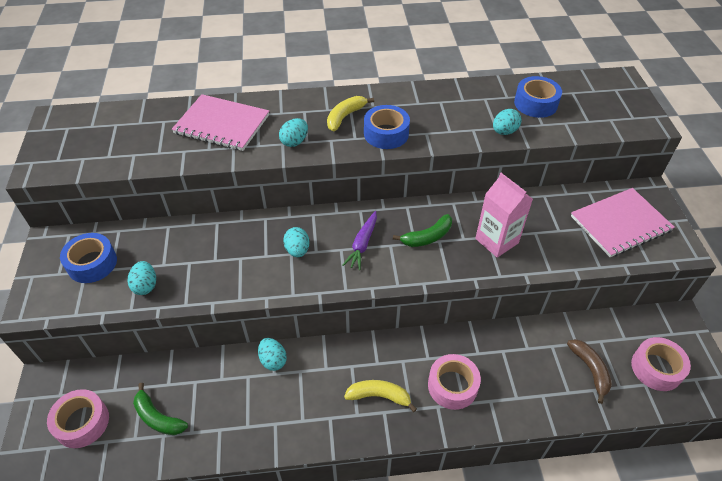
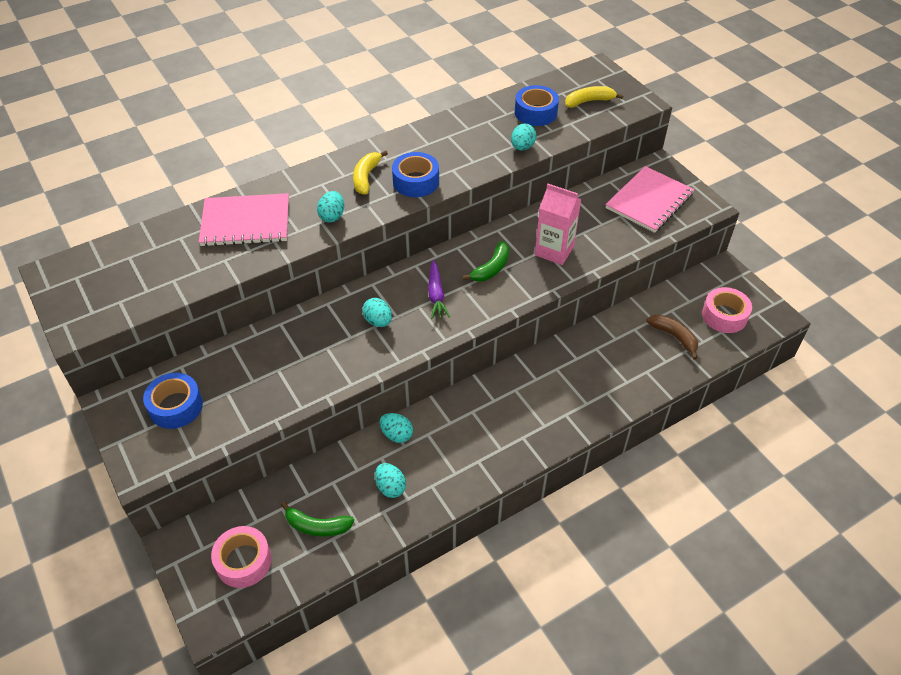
camera: 25 degrees left, 0 degrees up
turquoise egg [128,261,156,295] -> turquoise egg moved to [375,463,406,498]
yellow banana [344,380,417,412] -> yellow banana moved to [565,86,624,108]
pink tape [428,354,481,410] -> none

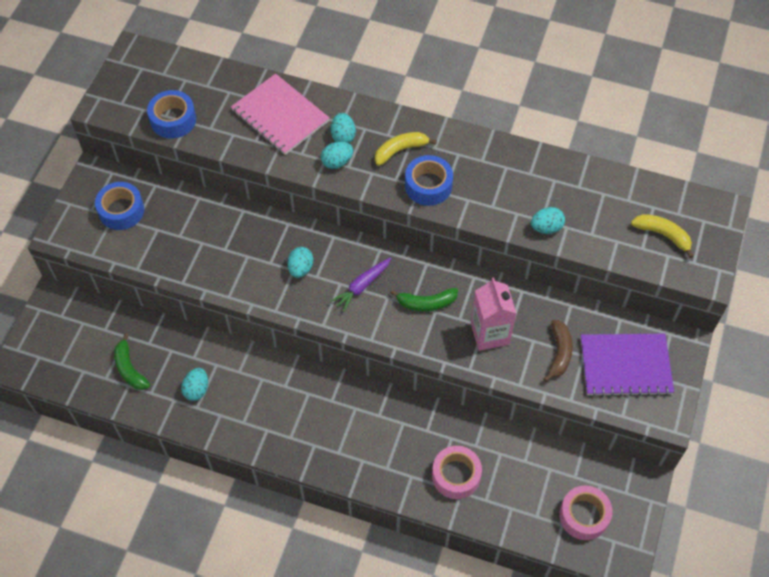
camera: 50 degrees right, 10 degrees up
pink tape [211,526,272,588] -> pink tape moved to [432,446,482,499]
turquoise egg [379,413,413,443] -> turquoise egg moved to [331,113,356,143]
blue tape [515,85,559,126] -> blue tape moved to [147,90,196,139]
pink notebook [605,166,694,233] -> purple notebook [581,334,674,397]
brown banana [647,314,698,360] -> brown banana moved to [543,320,573,382]

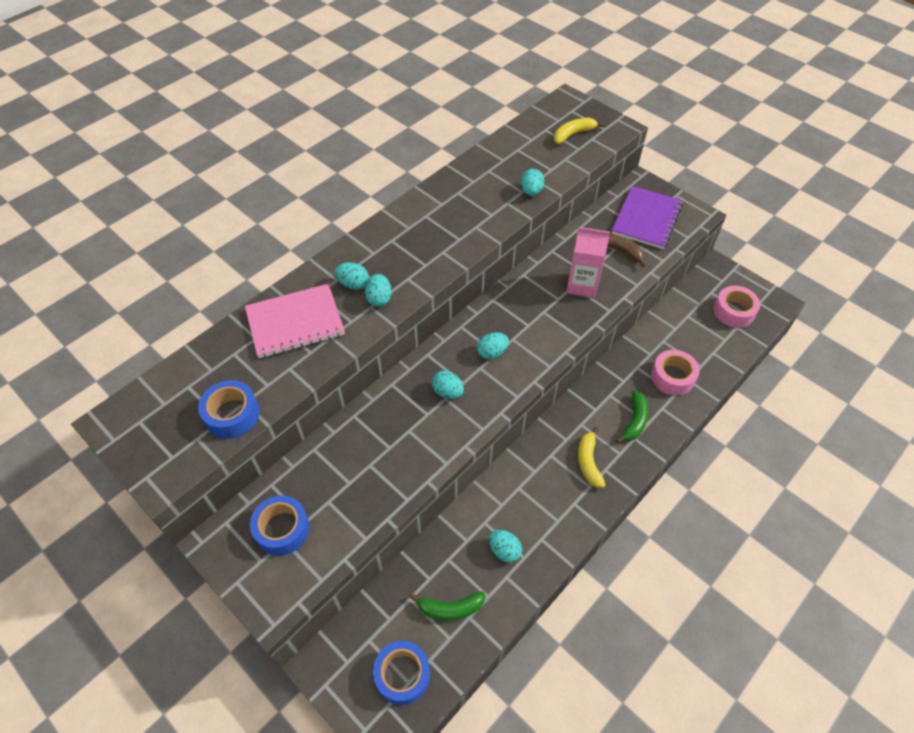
camera: 65 degrees left, 5 degrees down
purple carrot [331,257,391,312] -> turquoise egg [477,332,509,359]
yellow banana [375,132,437,166] -> yellow banana moved to [578,427,605,488]
green banana [390,288,458,312] -> green banana moved to [616,391,649,443]
blue tape [405,155,453,206] -> blue tape moved to [373,641,430,705]

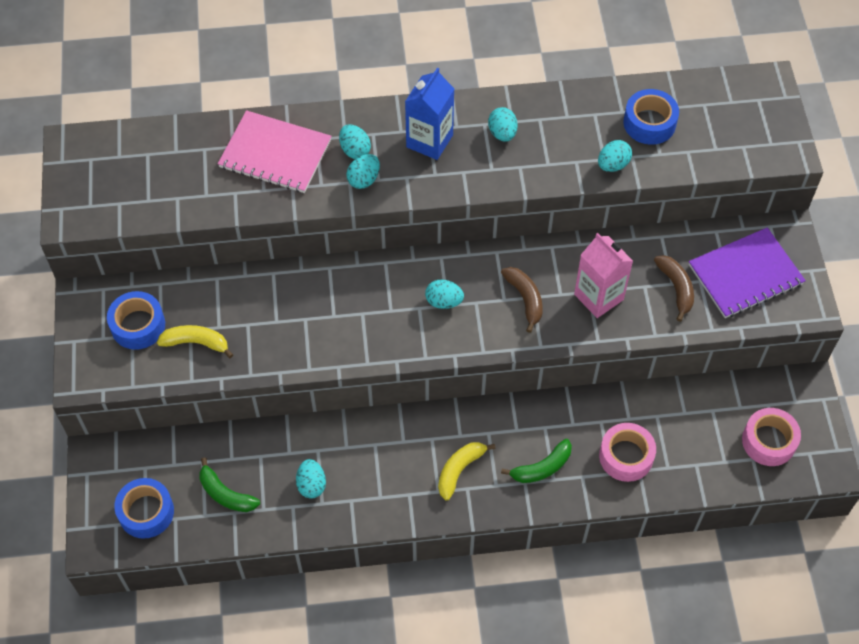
camera: 40 degrees right, 5 degrees up
blue tape [198,380,260,439] -> blue tape moved to [623,89,679,145]
turquoise egg [432,371,464,399] -> turquoise egg moved to [488,107,518,142]
yellow banana [554,118,604,144] -> yellow banana moved to [157,325,233,358]
none -> blue carton [405,68,454,160]
none -> brown banana [501,267,543,333]

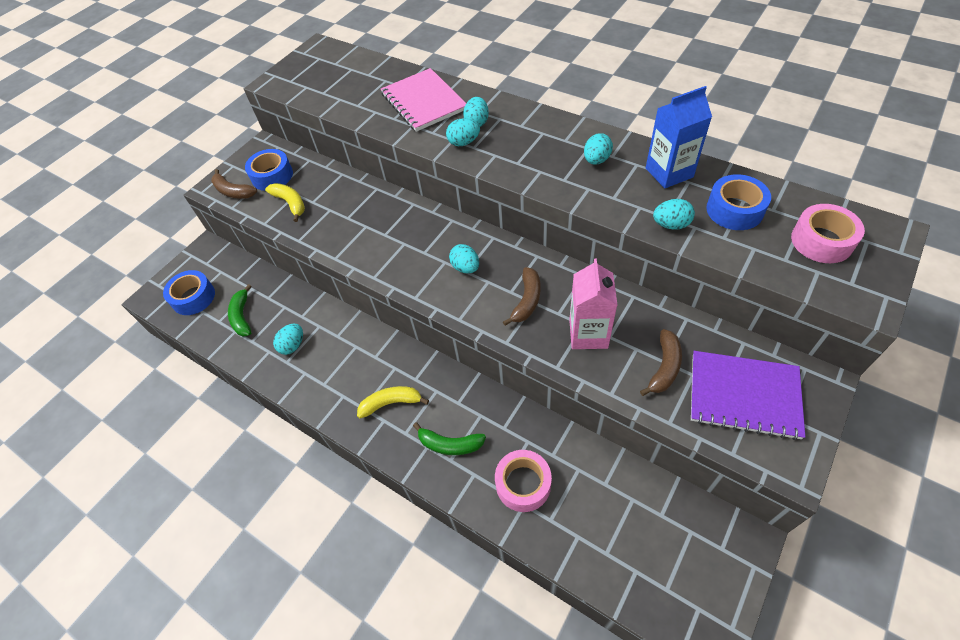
camera: 45 degrees right, 5 degrees down
blue carton [405,68,454,160] -> blue carton moved to [646,86,712,188]
pink tape [742,408,801,466] -> pink tape moved to [791,204,865,263]
none -> brown banana [211,169,257,199]

